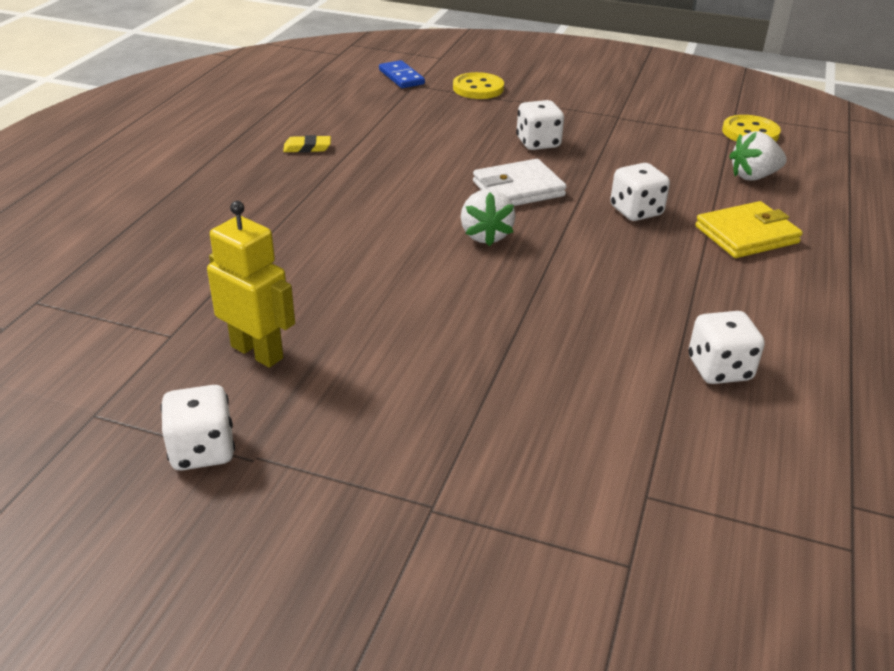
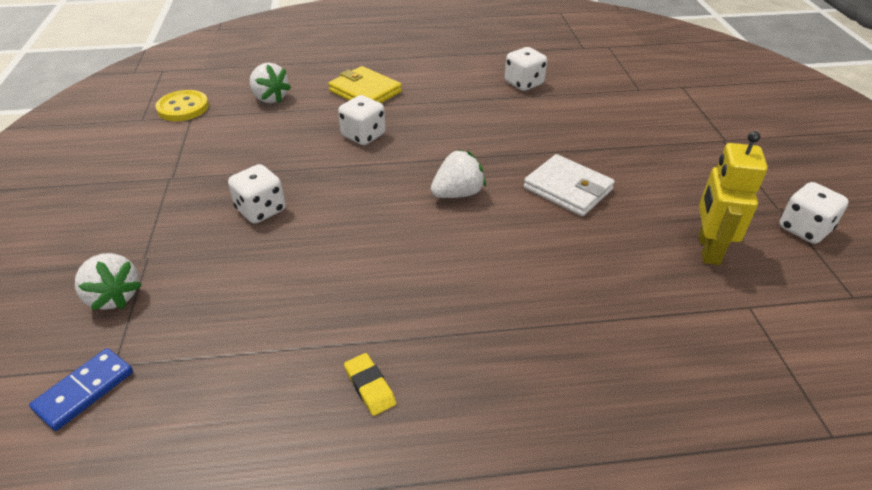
camera: 115 degrees left, 5 degrees up
yellow button [453,72,504,99] -> white strawberry [75,253,142,310]
white wallet [473,159,567,206] -> white wallet moved to [524,154,615,216]

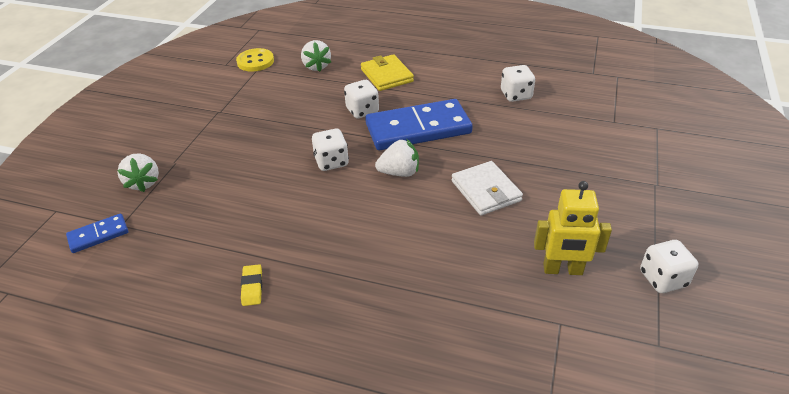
camera: 25 degrees right, 0 degrees up
white dice [228,164,286,224] -> white dice moved to [312,129,349,171]
yellow robot [699,131,768,265] -> yellow robot turned 120 degrees counterclockwise [534,181,612,275]
none -> blue domino [365,99,473,150]

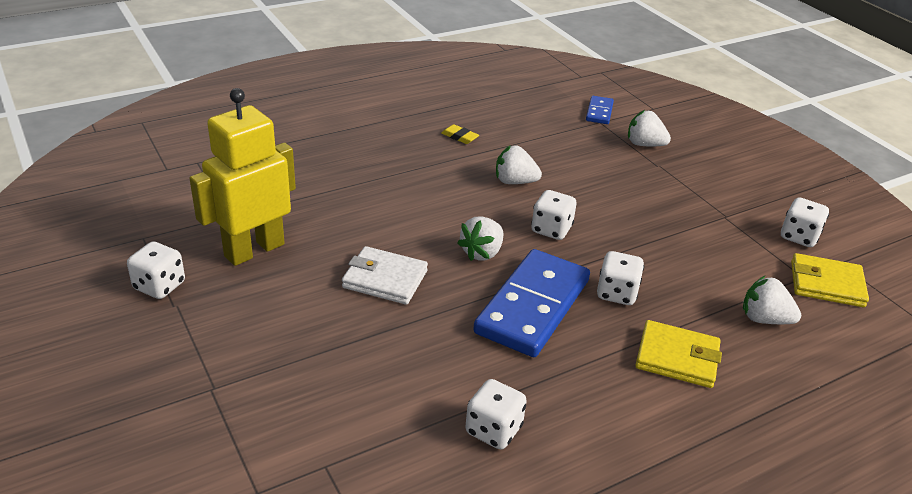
camera: 130 degrees right, 5 degrees down
yellow button [236,48,274,72] -> yellow wallet [791,253,869,307]
yellow robot [534,181,612,275] -> yellow robot [189,88,296,266], size x1.50
none -> white strawberry [496,145,542,184]
none -> white dice [781,197,829,247]

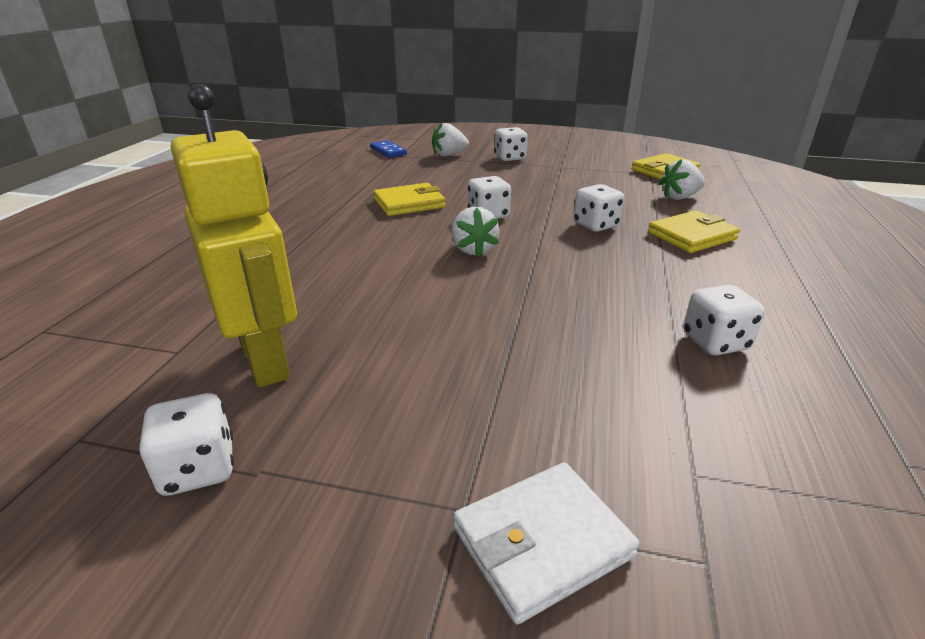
camera: 45 degrees left, 5 degrees down
yellow robot [189,88,296,266] -> yellow robot turned 150 degrees clockwise [171,84,297,388]
white wallet [342,246,428,305] -> white wallet moved to [453,462,639,625]
yellow eraser [441,124,479,144] -> none
blue domino [473,249,590,357] -> none
white strawberry [496,145,542,184] -> yellow wallet [373,183,445,216]
white dice [781,197,829,247] -> white dice moved to [494,127,528,161]

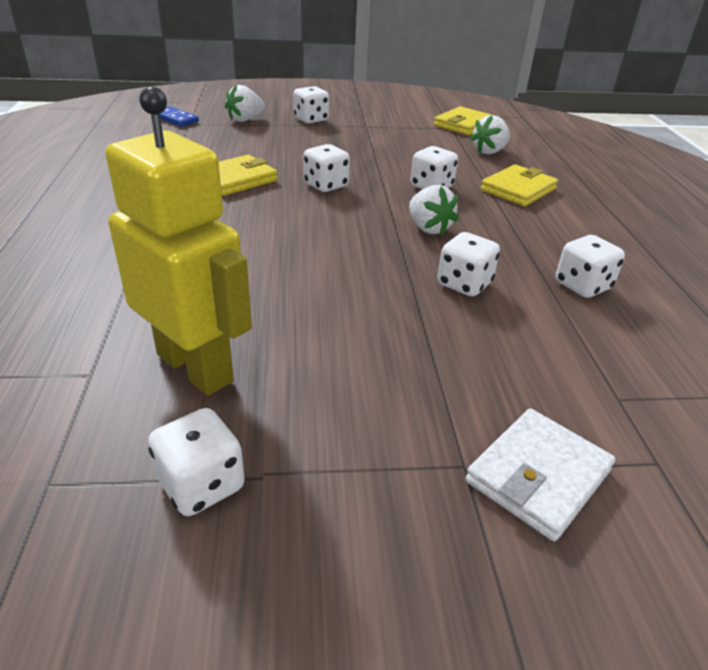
camera: 20 degrees left, 5 degrees up
white strawberry [451,206,500,257] -> white strawberry moved to [409,185,459,235]
none -> white dice [437,232,500,297]

